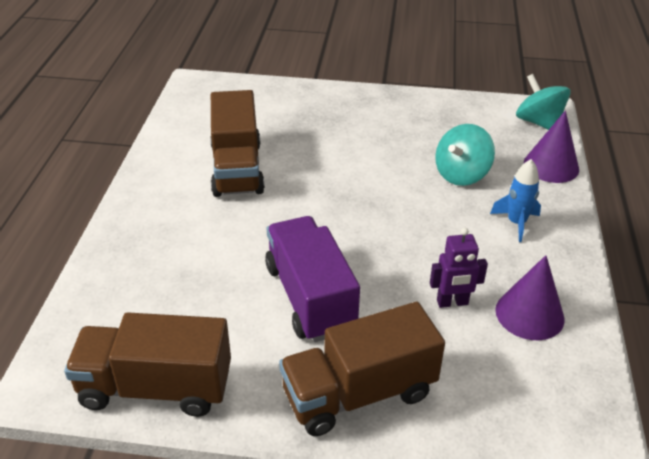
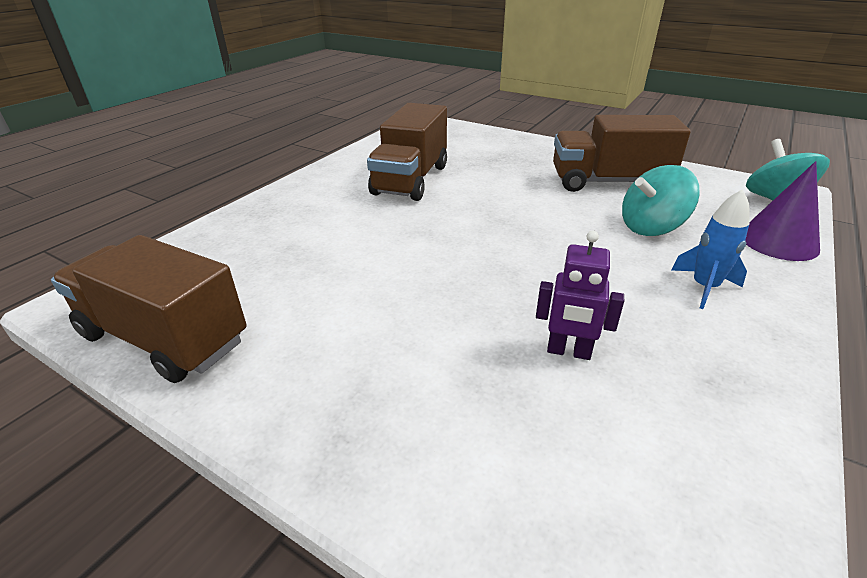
camera: 25 degrees right, 5 degrees down
purple truck [265,216,360,342] -> none
brown truck [279,302,445,436] -> brown truck moved to [553,115,691,192]
purple cone [495,255,565,340] -> none

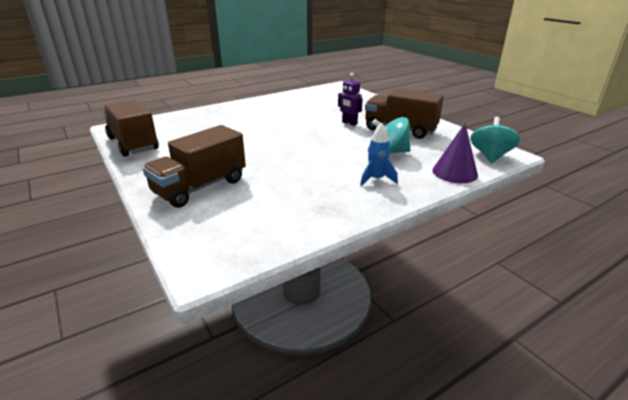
camera: 25 degrees right, 5 degrees down
brown truck [367,103,447,201] -> brown truck moved to [142,125,246,208]
purple robot [536,231,624,360] -> purple robot moved to [338,73,363,126]

